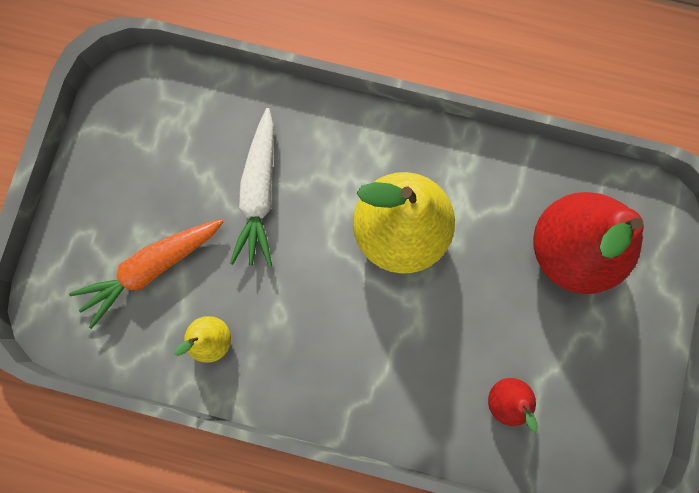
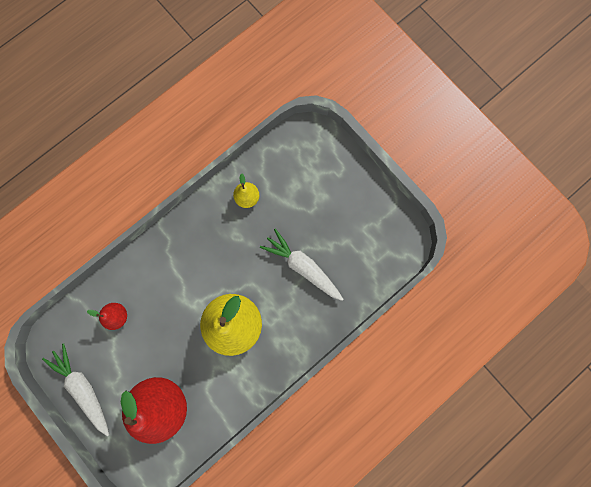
camera: 125 degrees right, 0 degrees up
orange carrot [69,219,223,329] -> none
none -> white carrot [42,343,109,436]

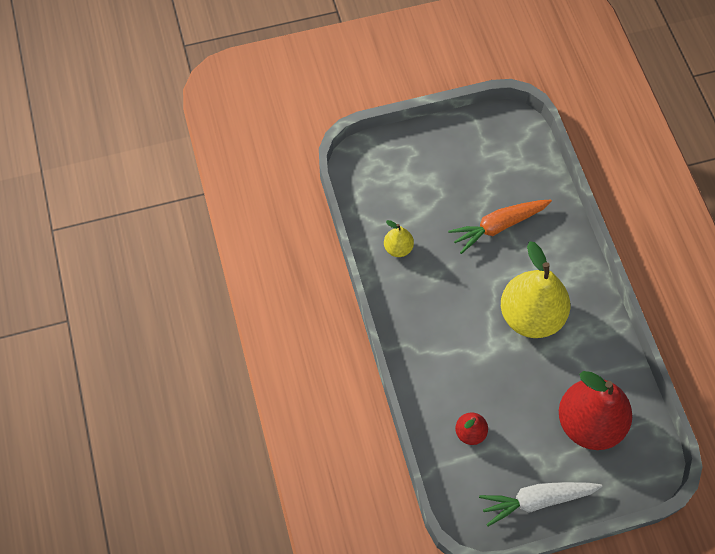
camera: 65 degrees left, 15 degrees down
white carrot [260,229,343,301] -> orange carrot [448,200,552,254]

